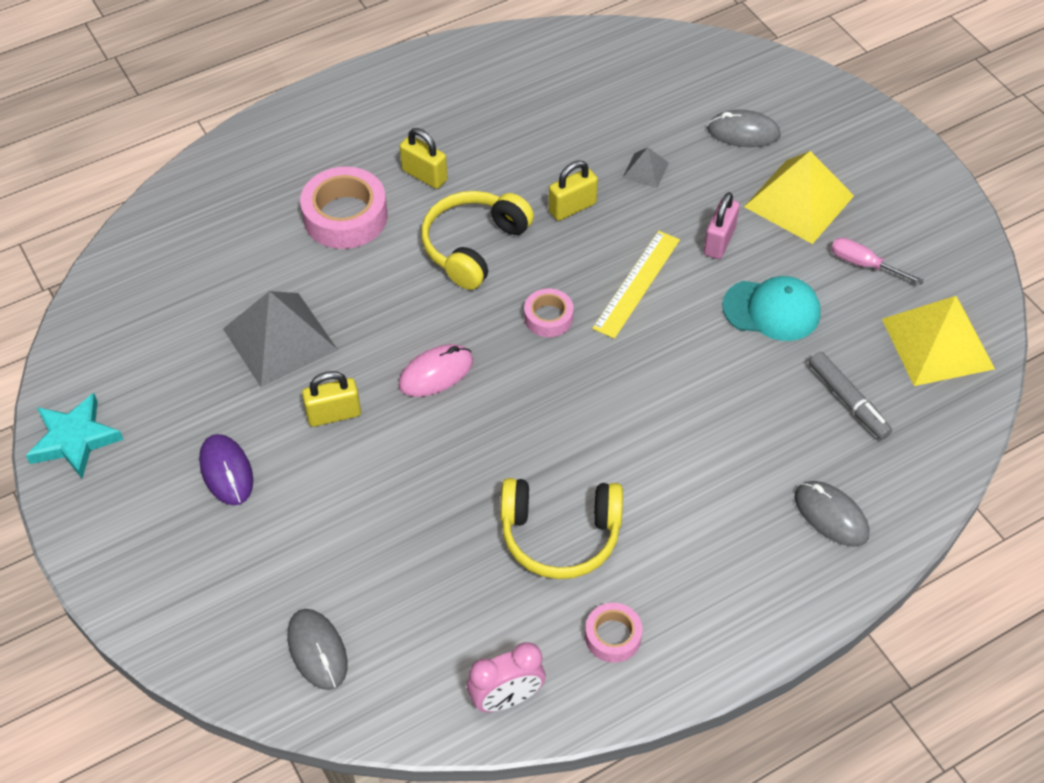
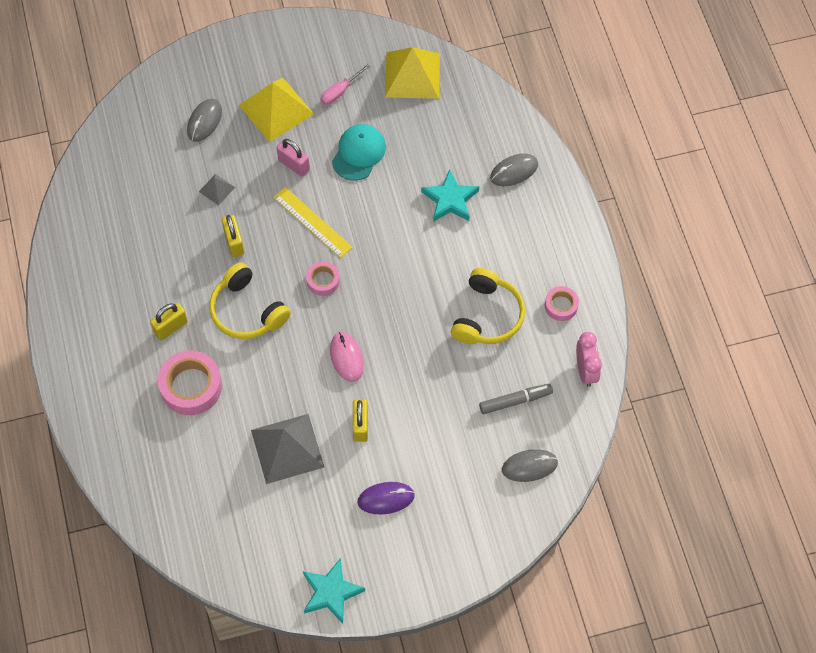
camera: 75 degrees left, 10 degrees up
grey marker [809,352,892,440] -> grey marker moved to [479,384,553,414]
none -> turquoise star [421,169,479,222]

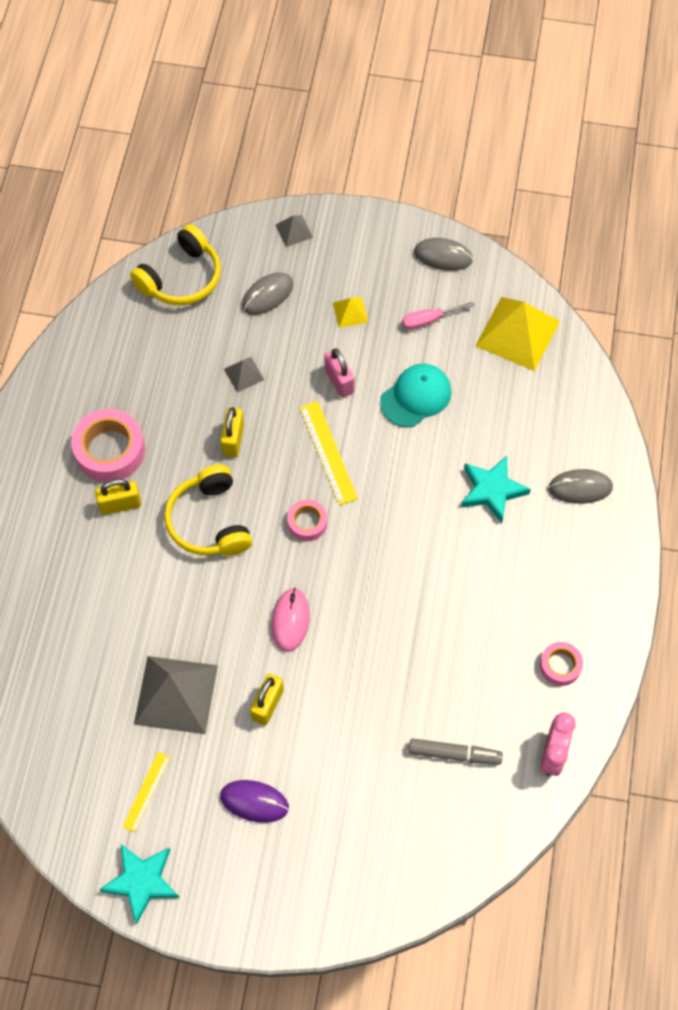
camera: 25 degrees right, 0 degrees up
pink tape [158,350,222,415] -> pink tape moved to [71,409,145,482]
yellow pyramid [239,78,314,142] -> yellow pyramid [333,298,368,328], size x0.47
yellow headphones [451,268,525,344] -> yellow headphones moved to [130,224,221,305]
grey mouse [502,449,558,482] -> grey mouse moved to [414,238,473,271]
none -> yellow ruler [123,752,171,832]
none -> grey pyramid [275,215,313,247]

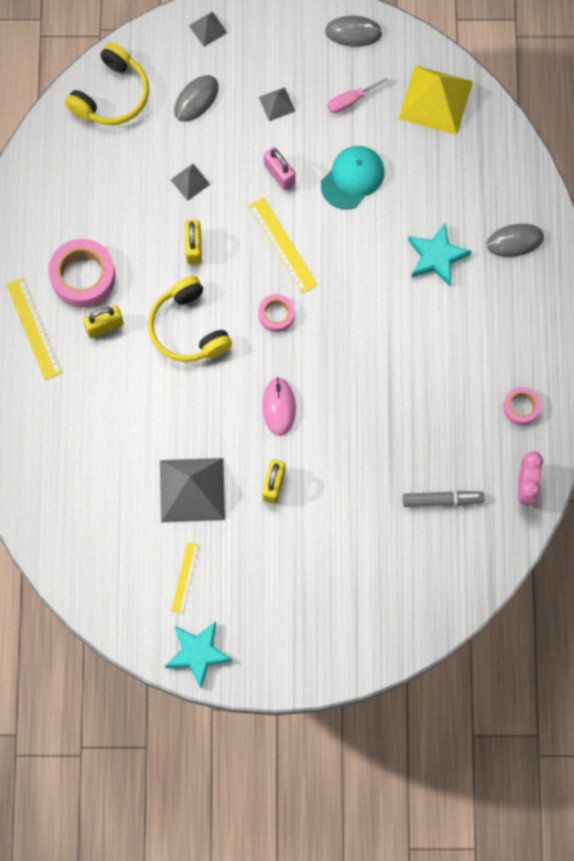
camera: 10 degrees left, 10 degrees up
purple mouse [220,780,289,823] -> none
yellow pyramid [333,298,368,328] -> grey pyramid [259,87,296,121]
none -> yellow ruler [6,278,62,380]

